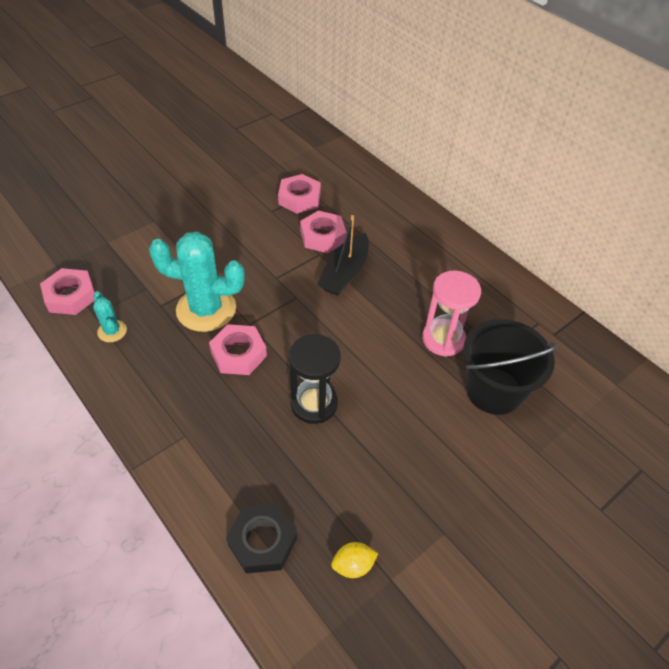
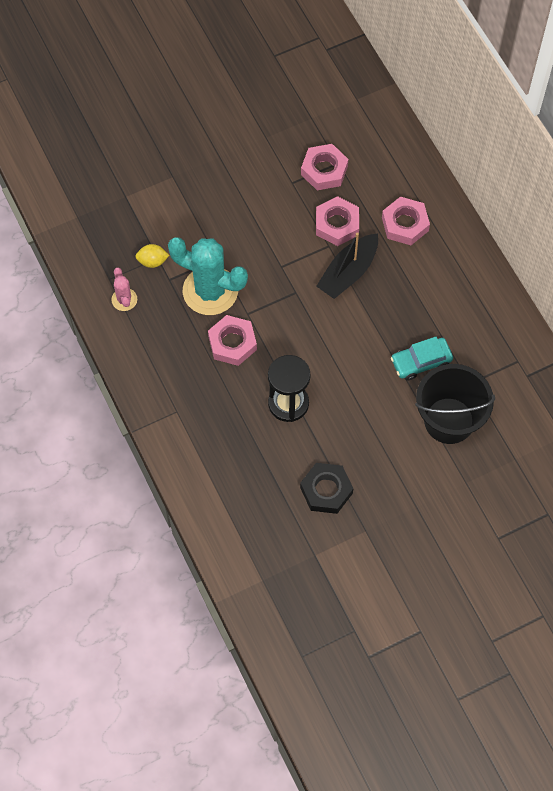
camera: 15 degrees right, 15 degrees up
pink nut [40,268,95,315] -> pink nut moved to [382,196,430,245]
turquoise cactus [93,291,127,342] -> pink cactus [111,268,137,311]
black nut [226,504,297,573] -> black nut moved to [300,463,353,514]
yellow lemon [331,542,378,578] -> yellow lemon moved to [135,244,169,268]
pink hourglass [422,270,481,357] -> turquoise car [391,337,453,381]

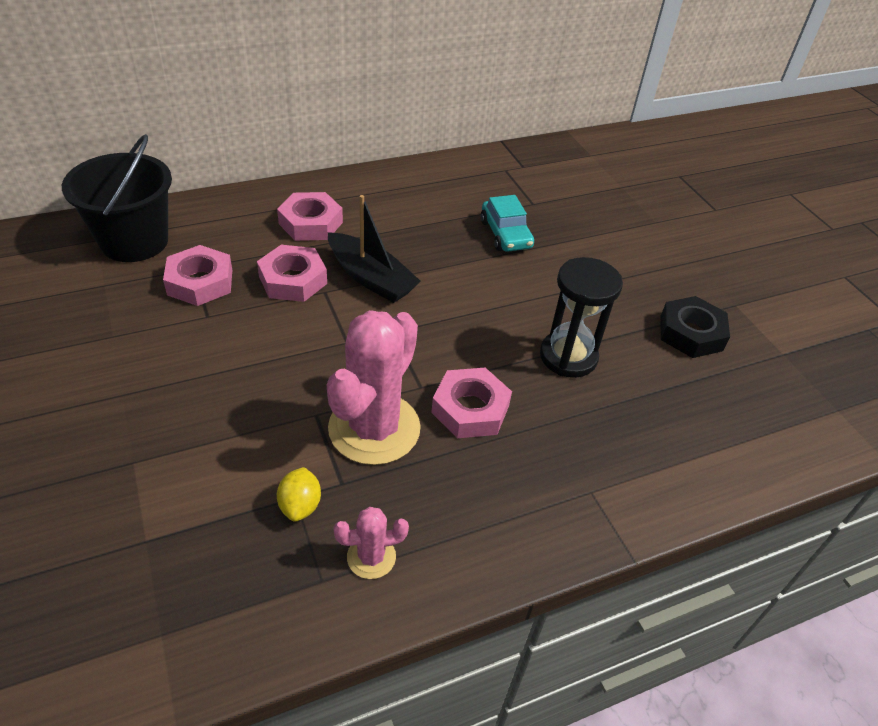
camera: 90 degrees left, 20 degrees down
turquoise cactus [168,237,248,315] -> pink cactus [327,310,421,465]
black bucket [415,364,495,444] -> black bucket moved to [62,134,172,262]

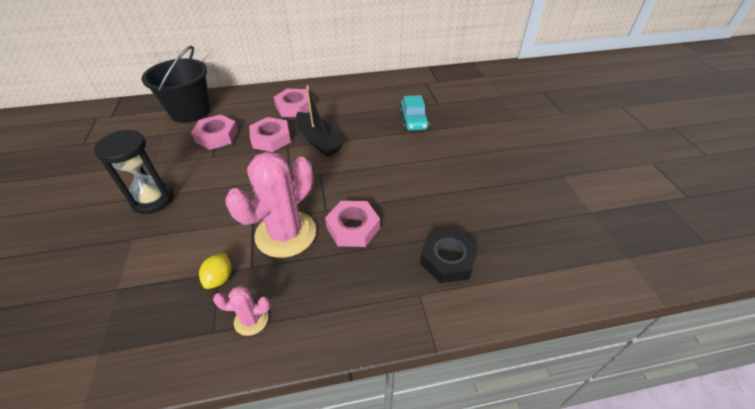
camera: 15 degrees right, 0 degrees up
black hourglass [540,257,623,378] -> black hourglass moved to [94,130,173,214]
black nut [660,296,730,358] -> black nut moved to [420,229,479,283]

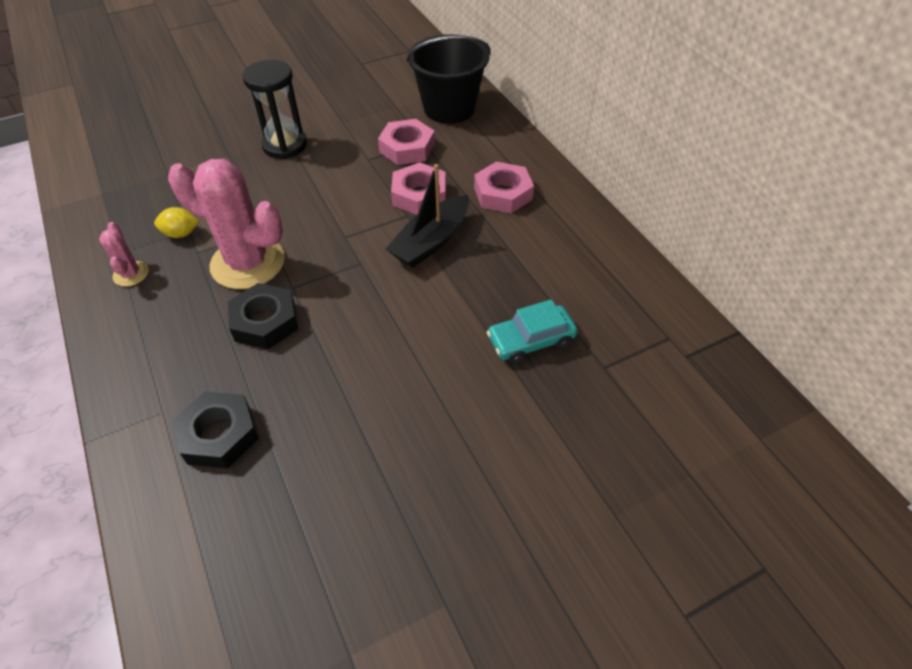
camera: 75 degrees right, 5 degrees up
pink nut [325,201,380,247] -> black nut [228,283,298,349]

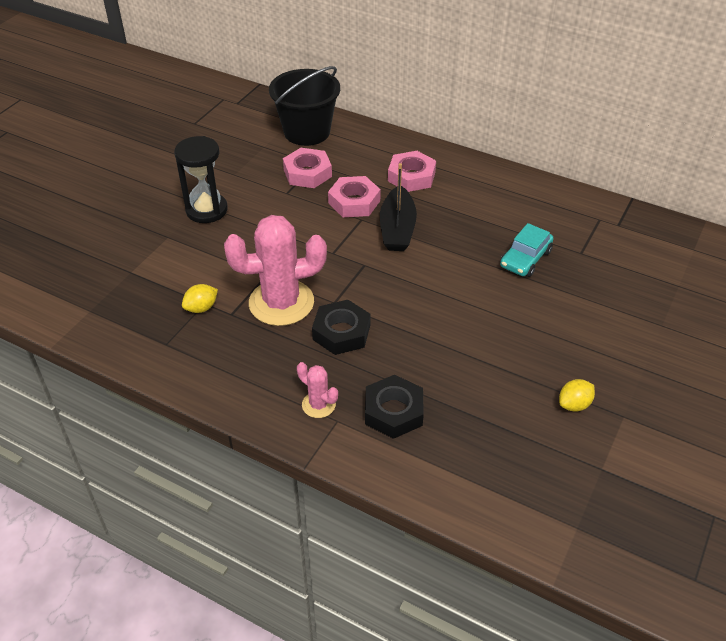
camera: 35 degrees left, 5 degrees down
pink cactus [99,222,149,287] -> pink cactus moved to [297,362,338,418]
none -> yellow lemon [559,379,595,412]

